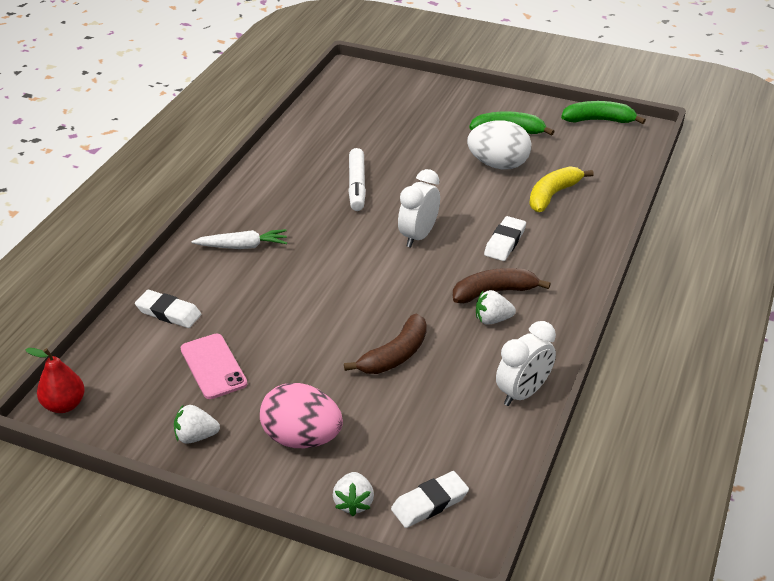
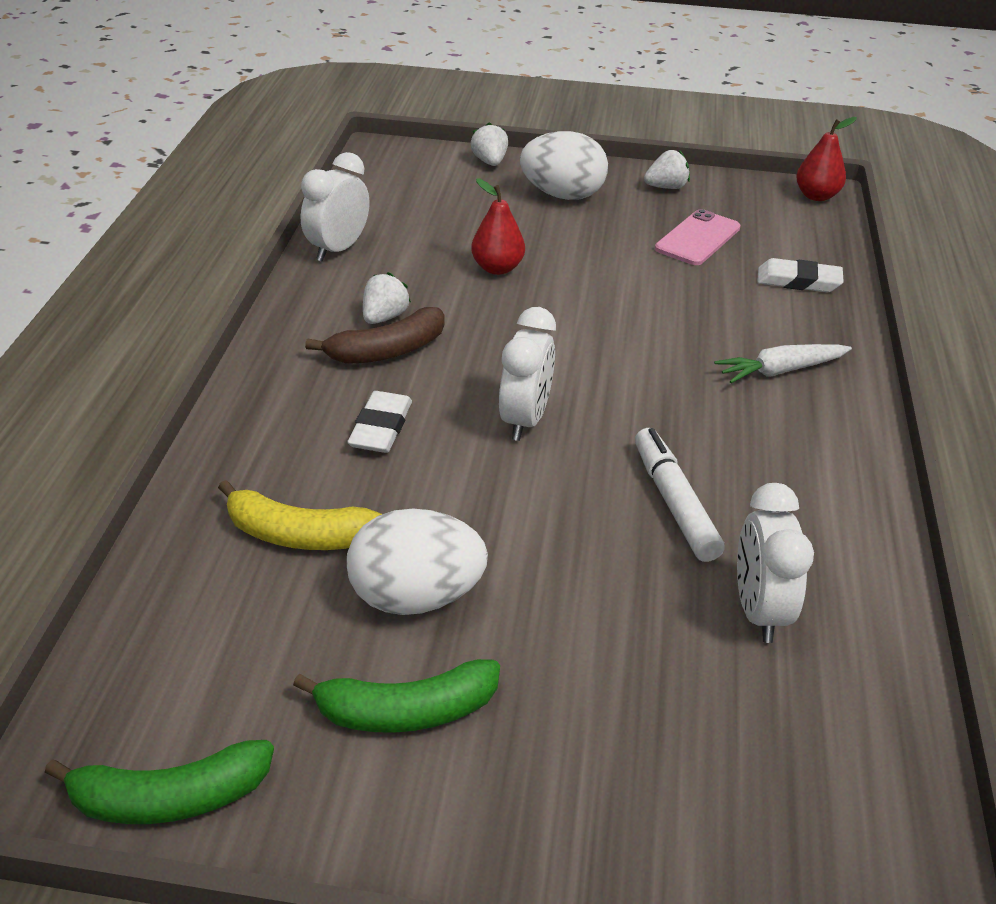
camera: 165 degrees right, 0 degrees up
pink phone [180,333,247,399] -> pink phone turned 75 degrees clockwise [655,209,741,265]
pink egg [260,383,343,448] -> white egg [520,131,608,200]
brown banana [344,314,427,374] -> red pear [471,178,525,275]
white eraser [391,471,469,528] -> none
white strawberry [476,290,516,325] -> white strawberry turned 45 degrees counterclockwise [363,272,411,324]
yellow banana [529,166,594,212] -> yellow banana turned 75 degrees clockwise [218,480,382,550]
none -> white clock [737,483,814,643]

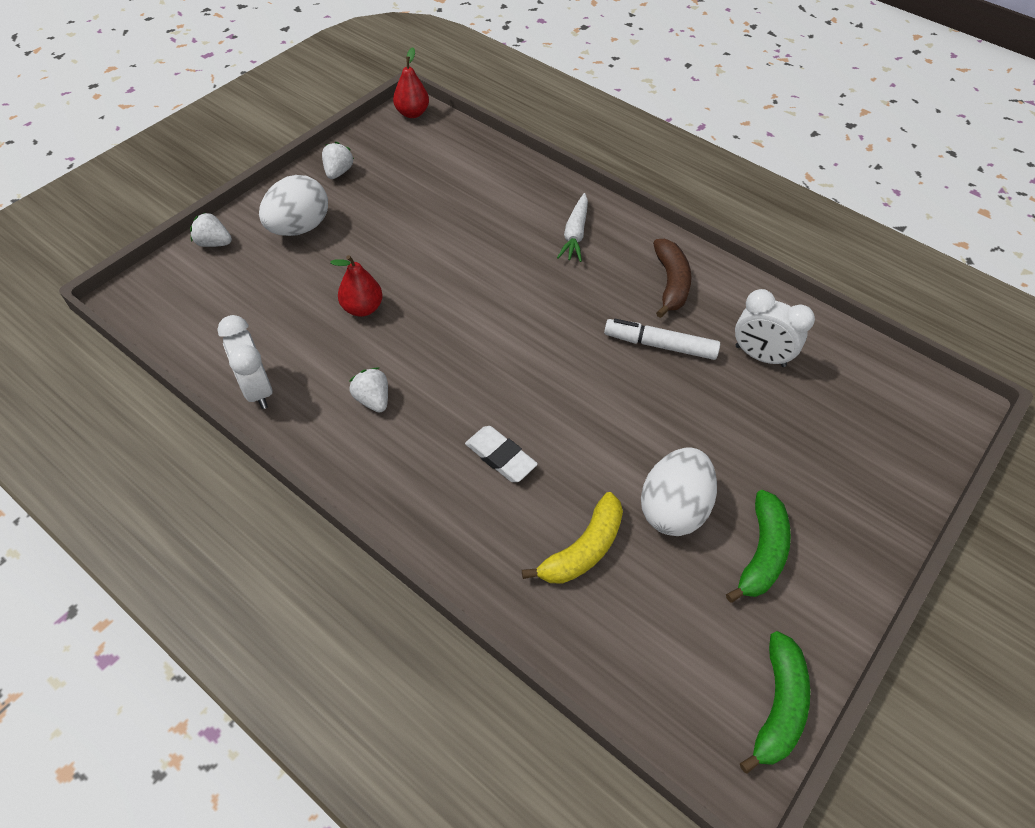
camera: 60 degrees left, 15 degrees up
brown banana [305,307,445,364] -> brown banana moved to [653,239,692,318]
white clock [499,307,556,441] -> none
pink phone [655,209,741,265] -> none
white eraser [757,258,844,292] -> none

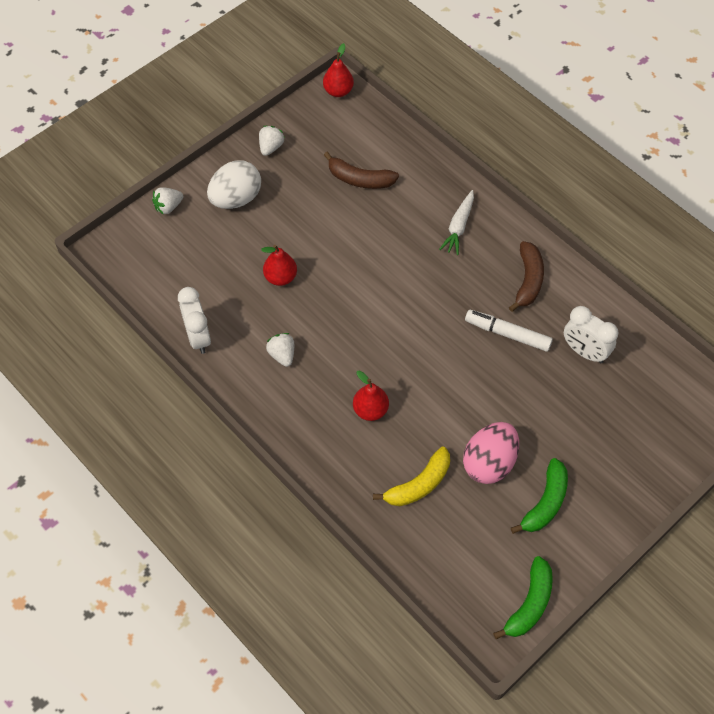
camera: 10 degrees right, 5 degrees up
white strawberry [190,212,232,247] -> white strawberry turned 60 degrees counterclockwise [152,187,183,215]
white eraser [465,426,538,482] -> red pear [353,370,389,421]
white egg [641,447,717,536] -> pink egg [463,422,519,484]
none -> brown banana [324,152,399,189]

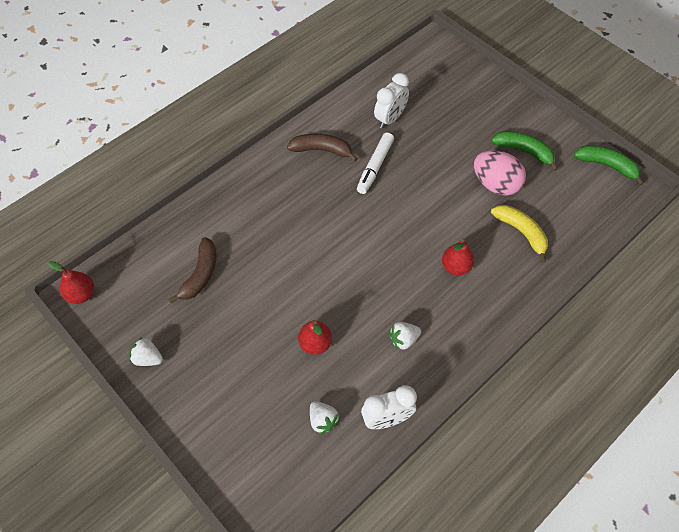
camera: 90 degrees left, 0 degrees up
white strawberry [152,187,183,215] -> white strawberry moved to [310,401,339,434]
white egg [207,160,261,209] -> none
white carrot [439,190,474,255] -> none

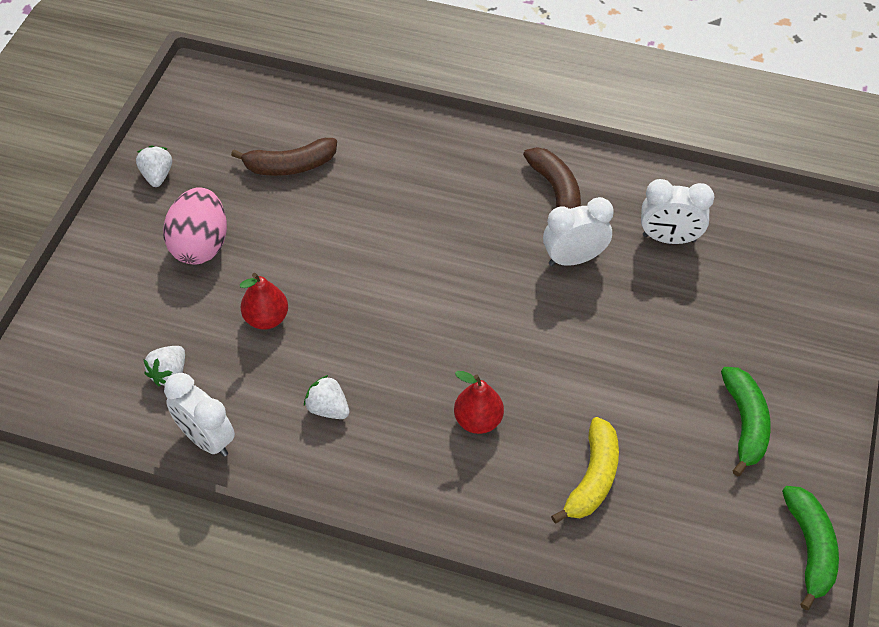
camera: 60 degrees right, 5 degrees down
red pear [49,261,94,304] -> none
white marker [357,133,394,194] -> white clock [543,197,614,266]
pink egg [474,150,526,196] -> pink egg moved to [163,187,227,264]

